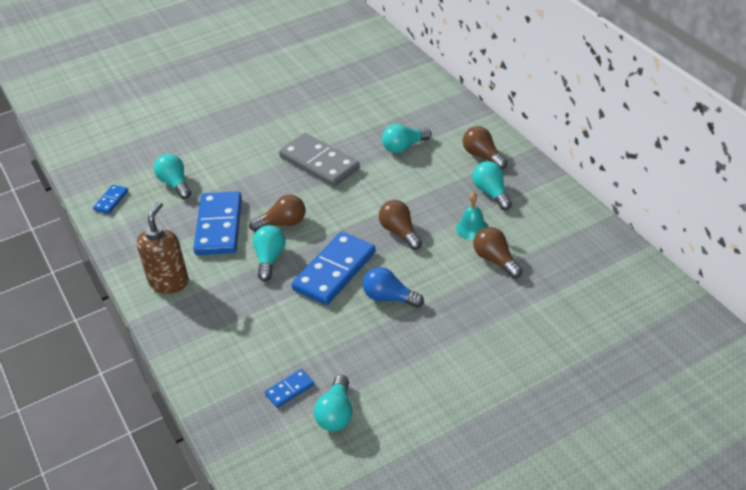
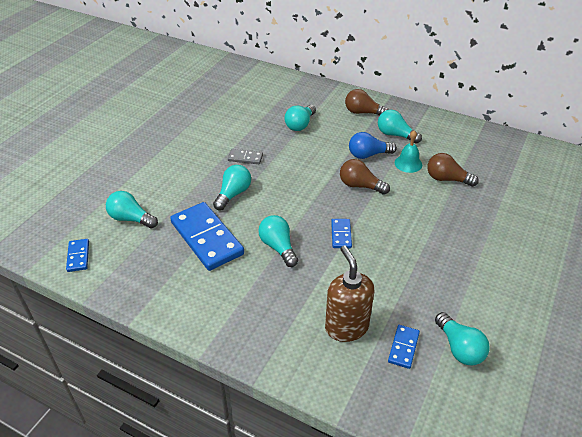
camera: 35 degrees left, 0 degrees up
brown soap dispenser [137,201,189,294] -> brown soap dispenser moved to [325,246,374,342]
brown light bulb [249,195,305,232] -> none
grey domino [279,133,360,187] -> grey domino [228,149,263,164], size x0.47
blue domino [291,232,376,305] -> blue domino [331,219,352,248], size x0.47
blue light bulb [363,267,424,308] -> blue light bulb moved to [349,132,397,159]
none -> turquoise light bulb [213,165,251,210]

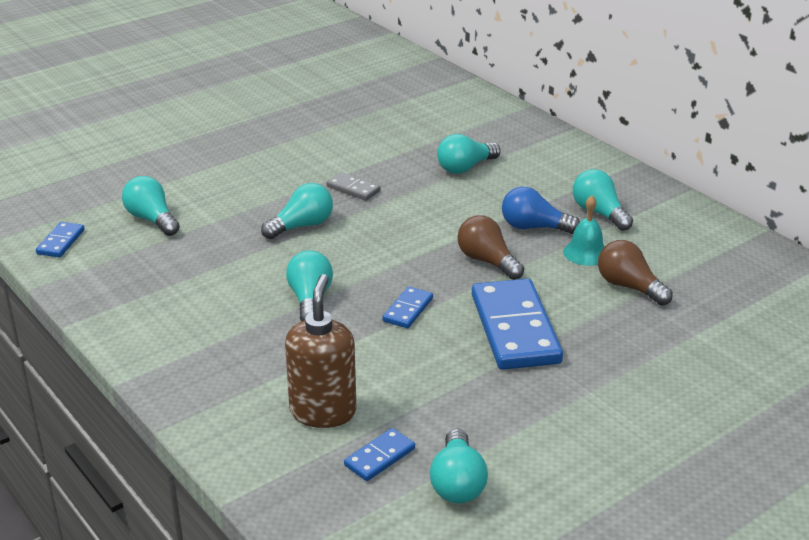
camera: 25 degrees right, 10 degrees down
blue domino [170,202,244,271] -> blue domino moved to [472,279,563,370]
brown light bulb [345,89,389,115] -> none

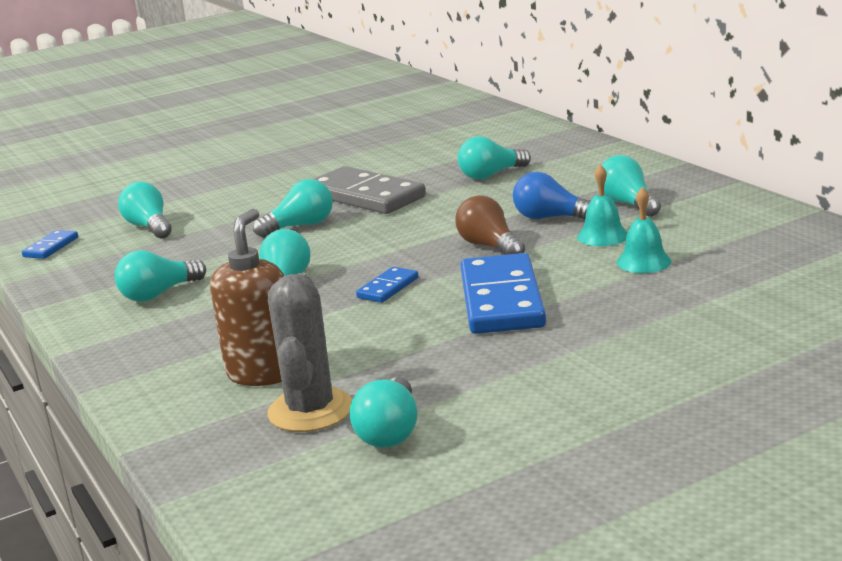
camera: 10 degrees right, 10 degrees down
grey domino [327,172,381,201] -> grey domino [314,166,426,214], size x2.14
blue domino [344,428,415,481] -> grey cactus [267,273,352,432]
brown light bulb [598,240,673,306] -> turquoise bell [617,187,672,273]
none -> turquoise light bulb [115,250,206,302]

